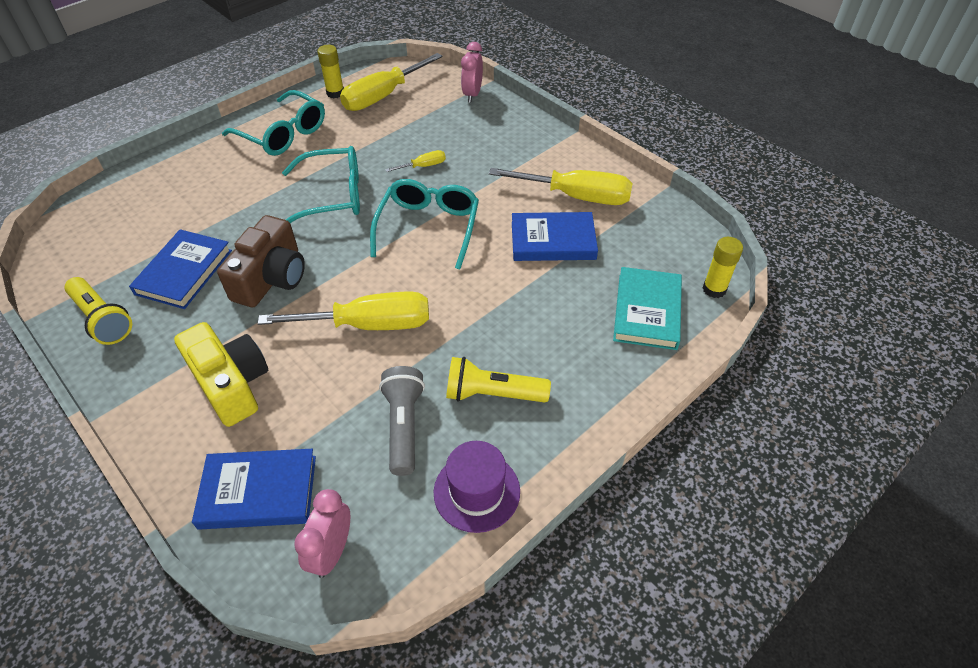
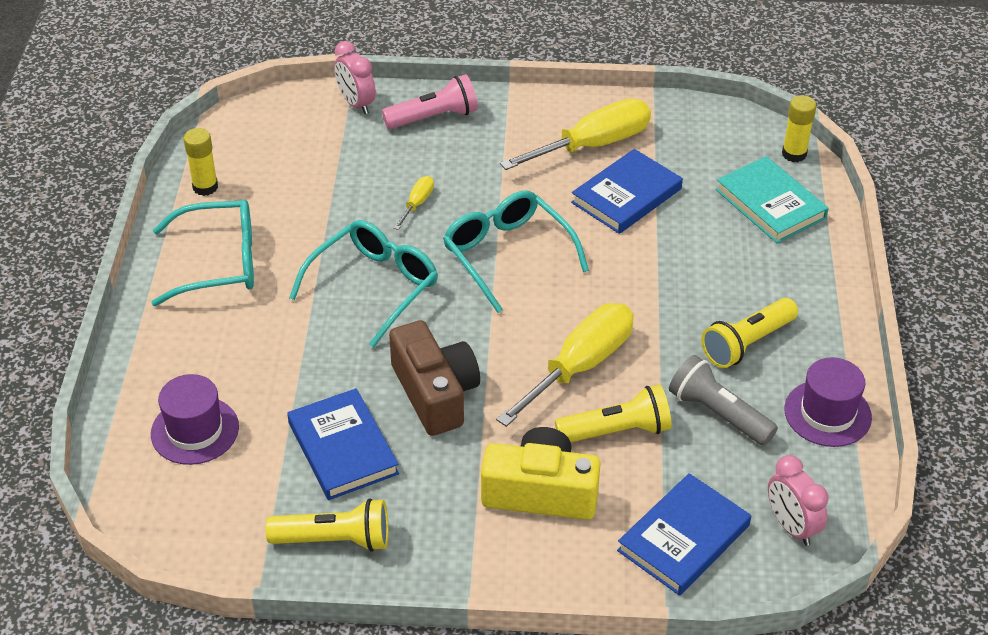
camera: 45 degrees left, 5 degrees down
yellow screwdriver [340,53,443,111] -> none
none -> purple hat [151,374,239,465]
none -> pink flashlight [382,74,478,129]
none -> yellow flashlight [555,385,672,442]

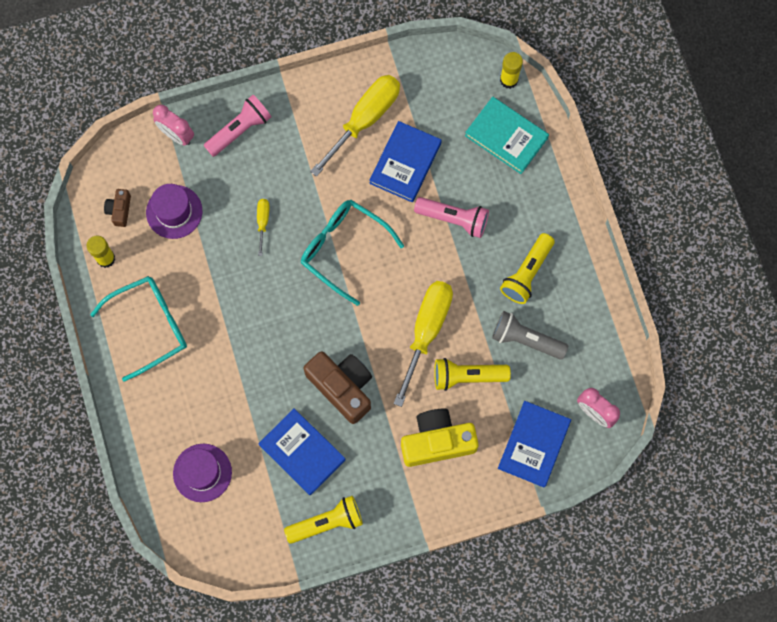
camera: 20 degrees left, 30 degrees up
turquoise glasses [289,220,438,348] -> none
yellow flashlight [555,385,672,442] -> yellow flashlight turned 150 degrees counterclockwise [434,358,511,391]
purple hat [784,357,872,447] -> purple hat moved to [146,184,202,239]
none -> brown camera [104,189,131,227]
none -> pink flashlight [414,197,489,238]

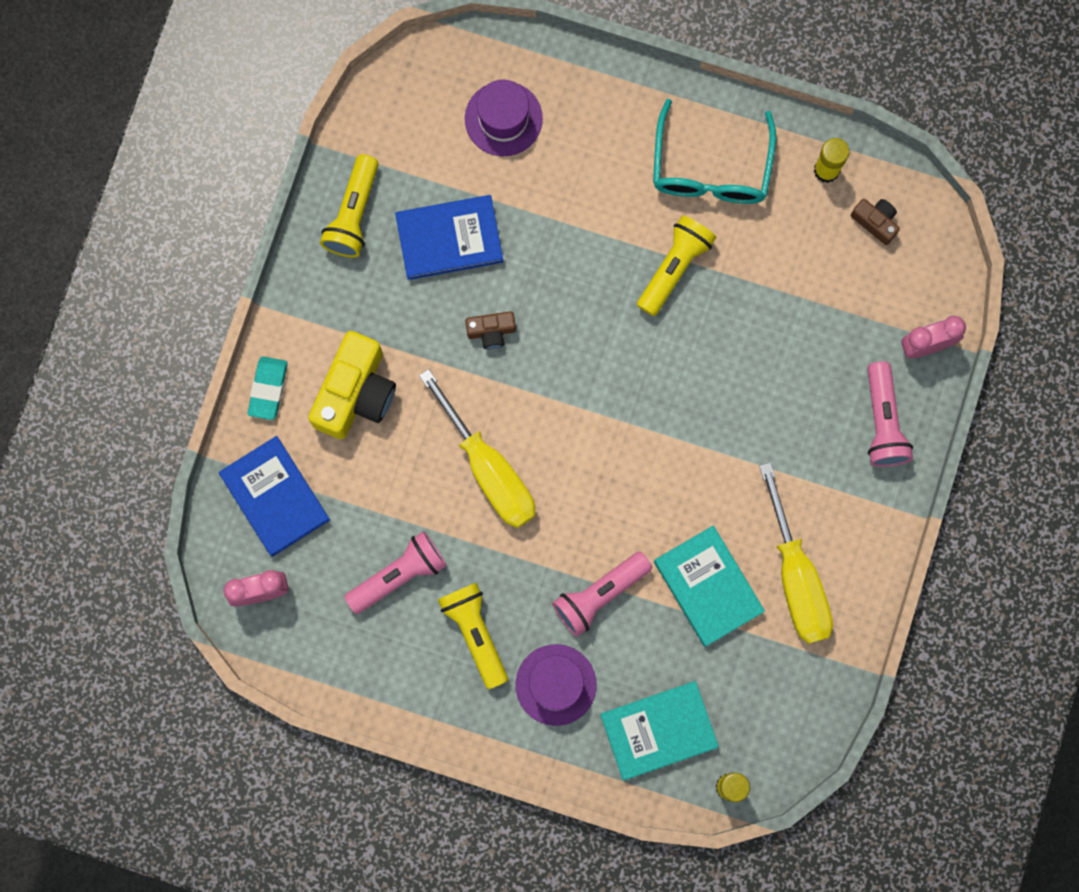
camera: 125 degrees right, 5 degrees up
purple hat [146,184,202,239] -> purple hat moved to [516,644,597,726]
yellow screwdriver [257,199,269,256] -> none
turquoise glasses [301,200,404,306] -> none
brown camera [304,351,372,424] -> brown camera [465,311,516,349], size x0.49
blue book [369,121,442,203] -> turquoise book [654,525,765,647]
yellow flashlight [434,358,511,391] -> yellow flashlight moved to [637,215,717,316]
grey flashlight [492,311,568,360] -> pink flashlight [344,531,447,614]
none -> turquoise eraser [248,357,288,420]

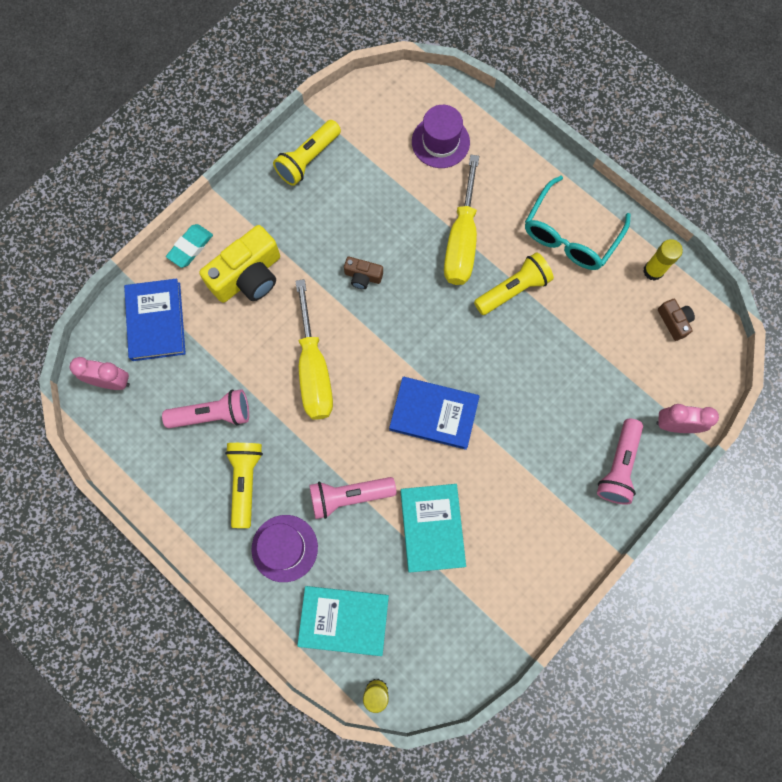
camera: 25 degrees right, 5 degrees down
blue book [395,195,503,280] -> blue book moved to [389,377,480,450]
yellow screwdriver [759,462,833,644] -> yellow screwdriver moved to [444,155,479,285]

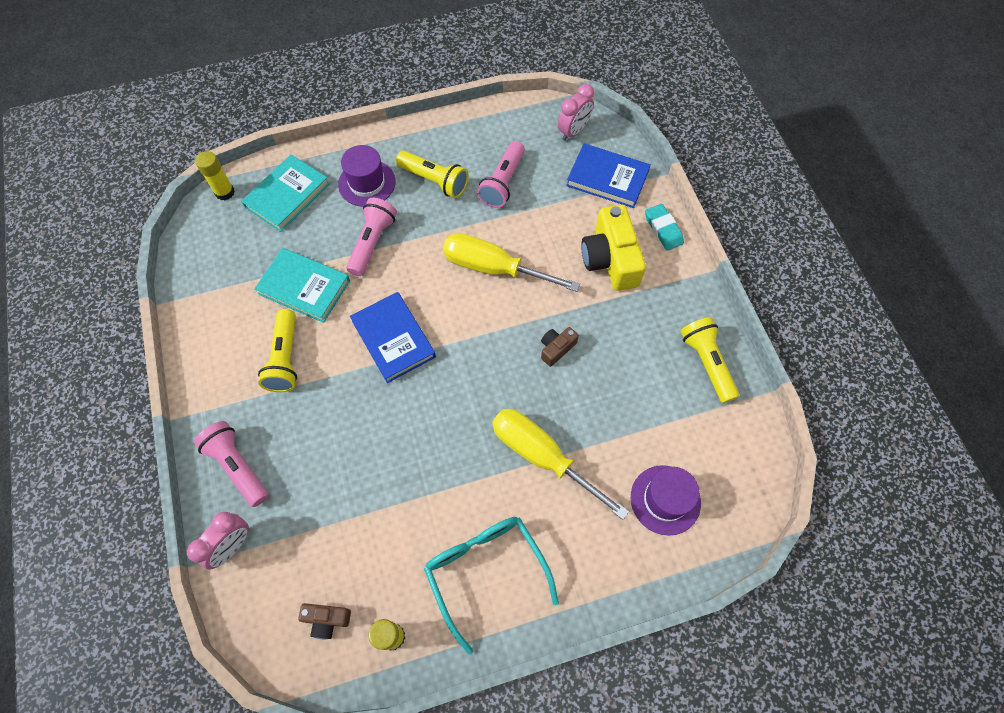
camera: 120 degrees right, 10 degrees down
blue book [389,377,480,450] -> blue book turned 75 degrees counterclockwise [350,292,436,383]
yellow flashlight [474,252,554,315] -> yellow flashlight moved to [258,309,297,392]

